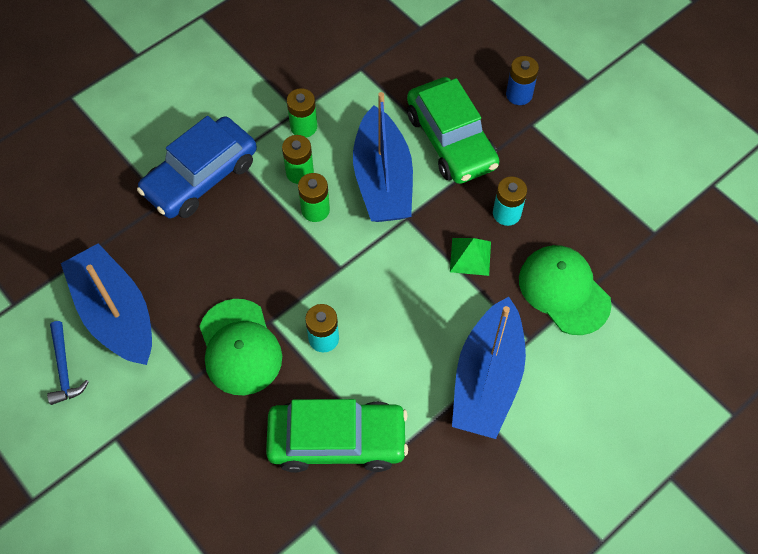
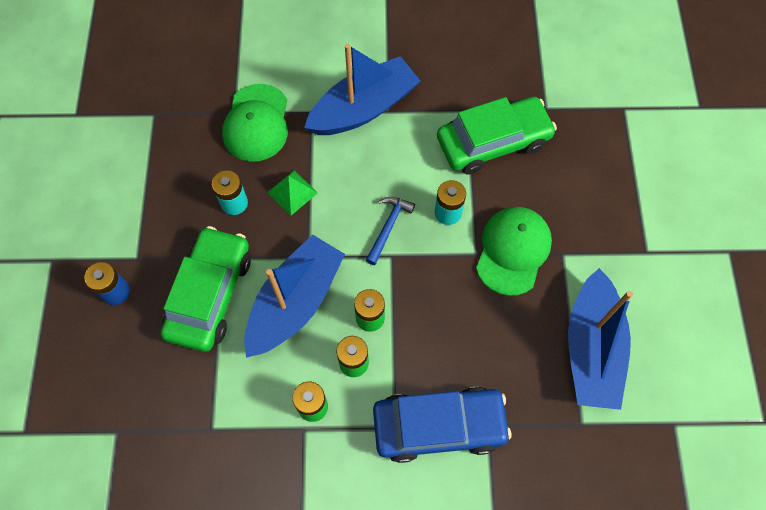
camera: 140 degrees left, 5 degrees up
blue hammer [47,321,89,405] -> blue hammer moved to [366,197,415,265]
green car [266,399,408,473] -> green car turned 120 degrees clockwise [437,97,557,175]

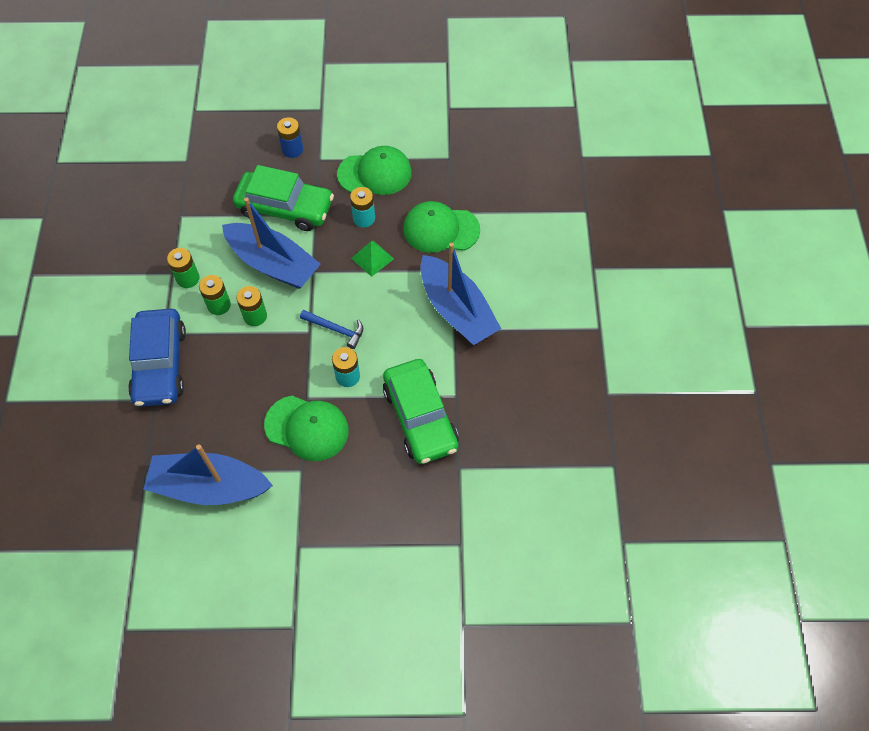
camera: 90 degrees right, 5 degrees down
none -> green cap [337,146,412,195]

